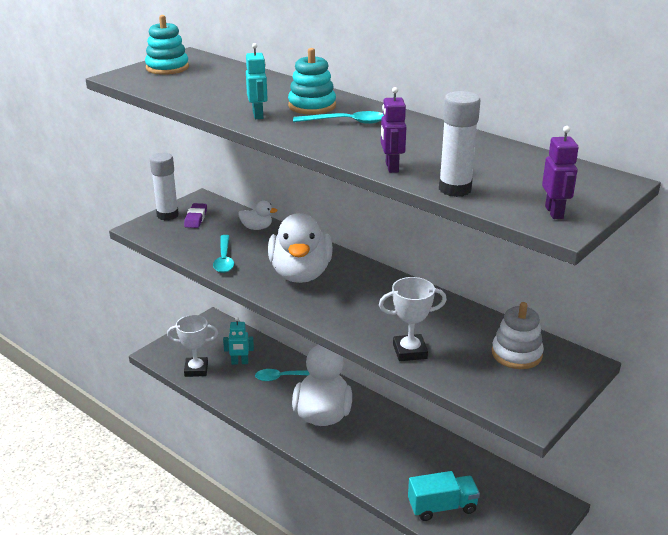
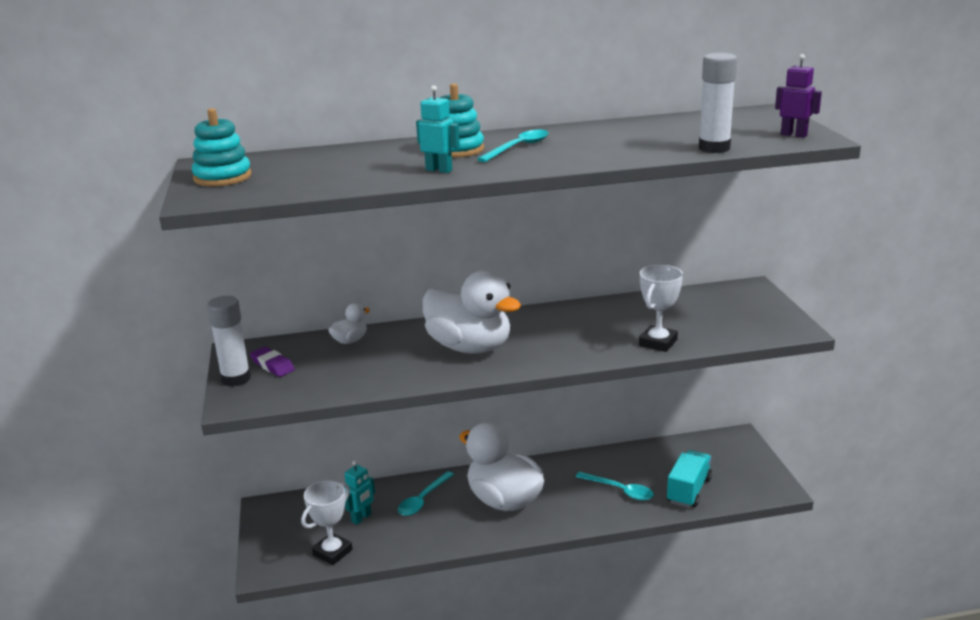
camera: 50 degrees left, 5 degrees down
turquoise spoon [213,235,234,273] -> turquoise spoon moved to [576,472,654,501]
purple robot [381,87,406,173] -> none
white stacking toy [492,302,544,369] -> none

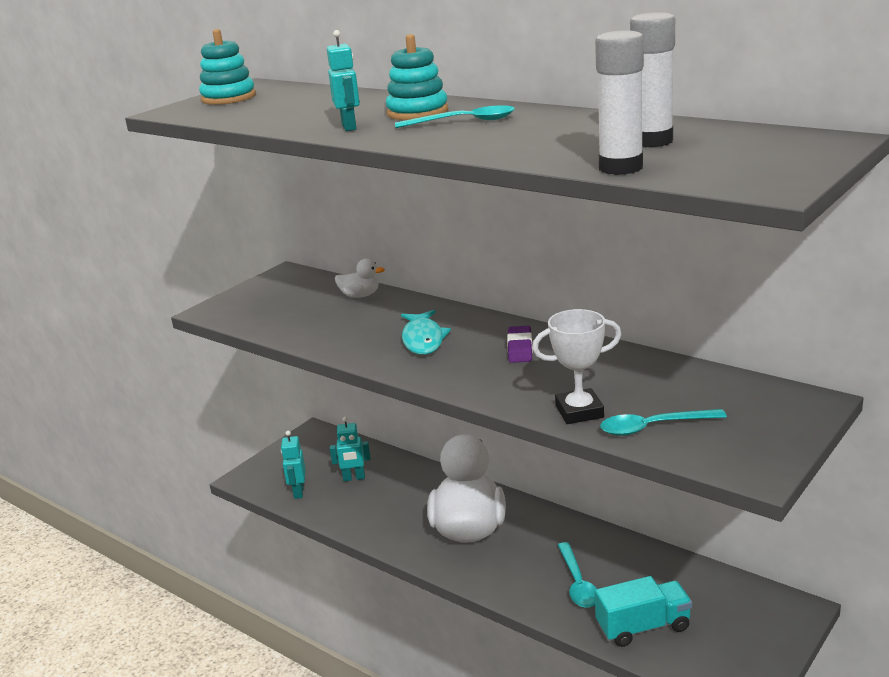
camera: 50 degrees right, 0 degrees up
white glue stick [207,296,251,387] -> white glue stick moved to [630,12,675,147]
purple eraser [250,347,295,377] -> purple eraser moved to [507,326,533,363]
white trophy [301,480,353,565] -> turquoise robot [281,430,306,499]
turquoise spoon [398,471,454,516] -> turquoise spoon moved to [600,409,727,436]
white duck [423,270,521,354] -> turquoise fish [401,310,451,355]
purple robot [775,54,822,138] -> none

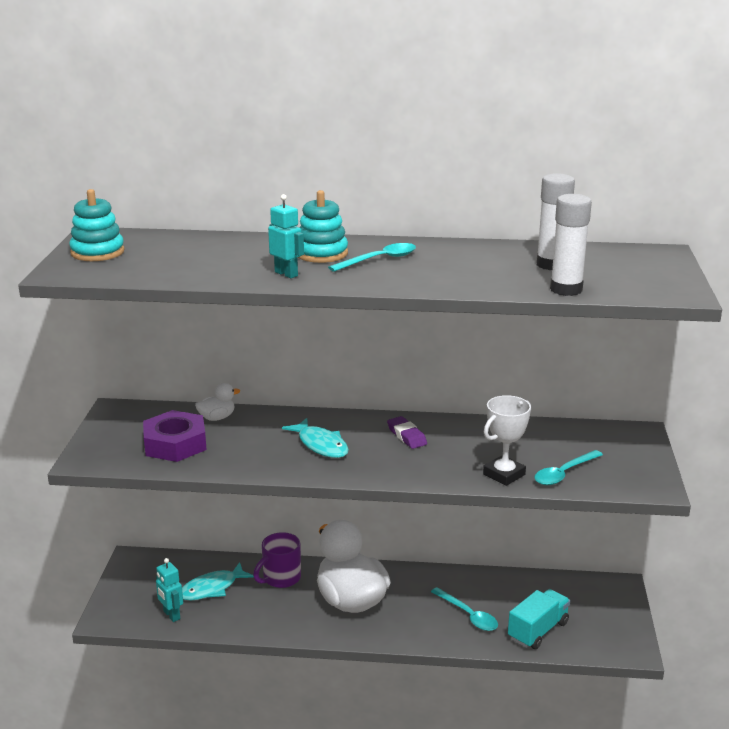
camera: 35 degrees left, 0 degrees up
turquoise robot [330,417,370,481] -> turquoise fish [182,562,254,601]
none -> purple nut [143,410,207,462]
none -> purple mug [253,532,301,588]

